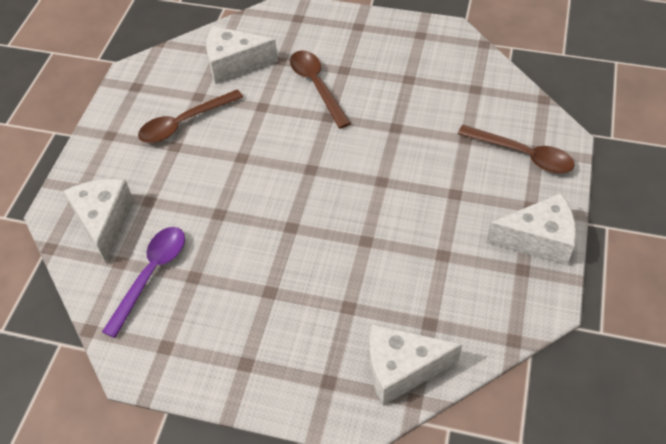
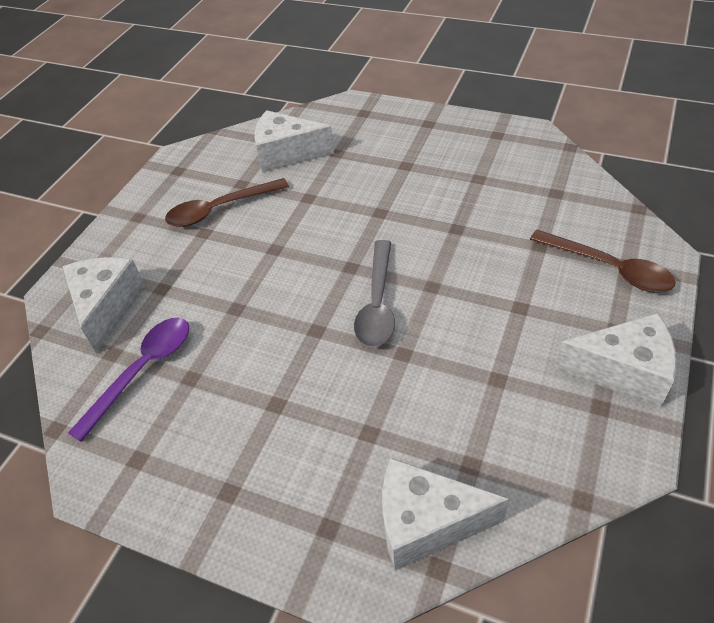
camera: 10 degrees right, 5 degrees down
brown spoon [290,50,351,129] -> none
none -> grey spoon [354,240,395,347]

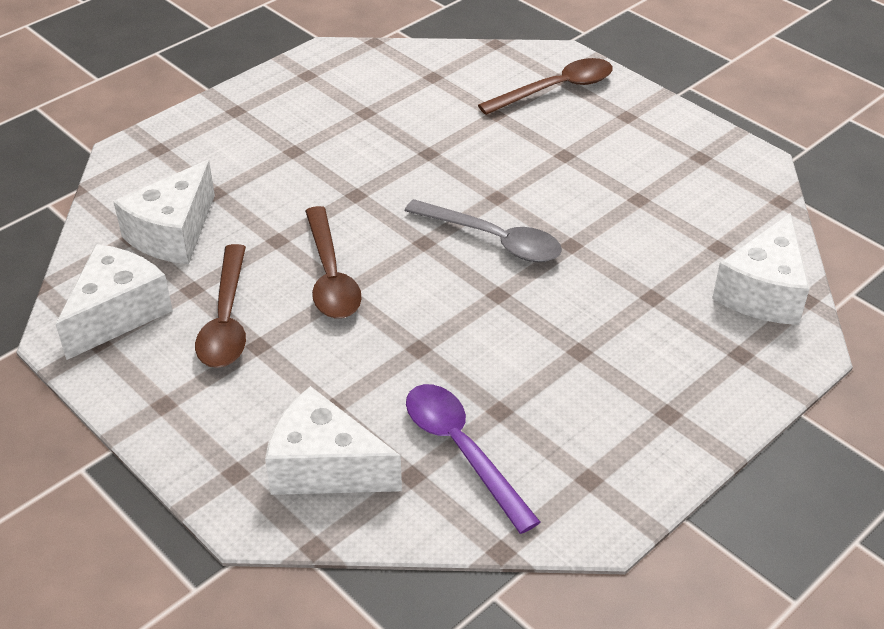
camera: 70 degrees left, 5 degrees down
white cheese [555,313,677,407] -> white cheese moved to [56,244,173,360]
none -> brown spoon [305,206,362,318]

